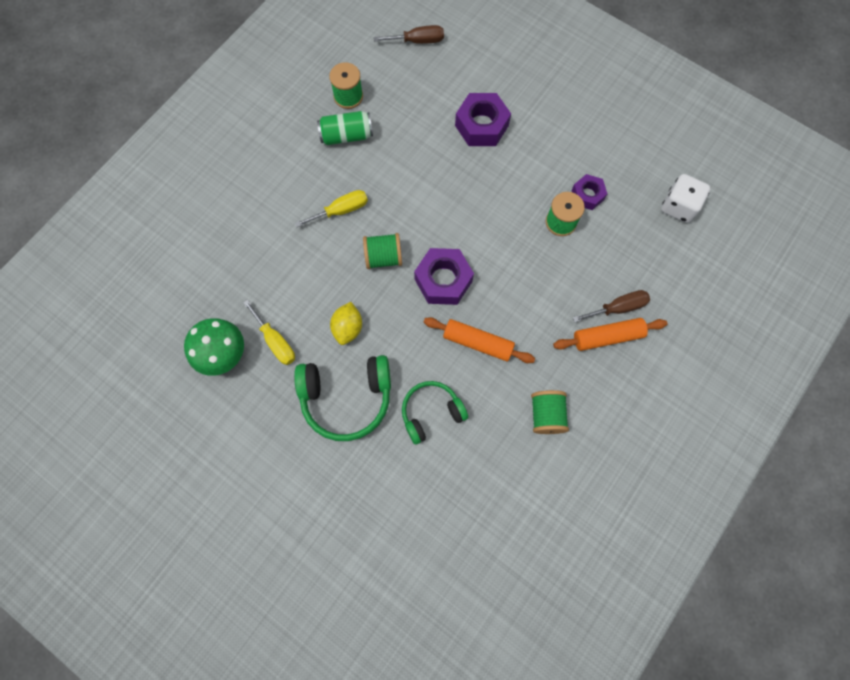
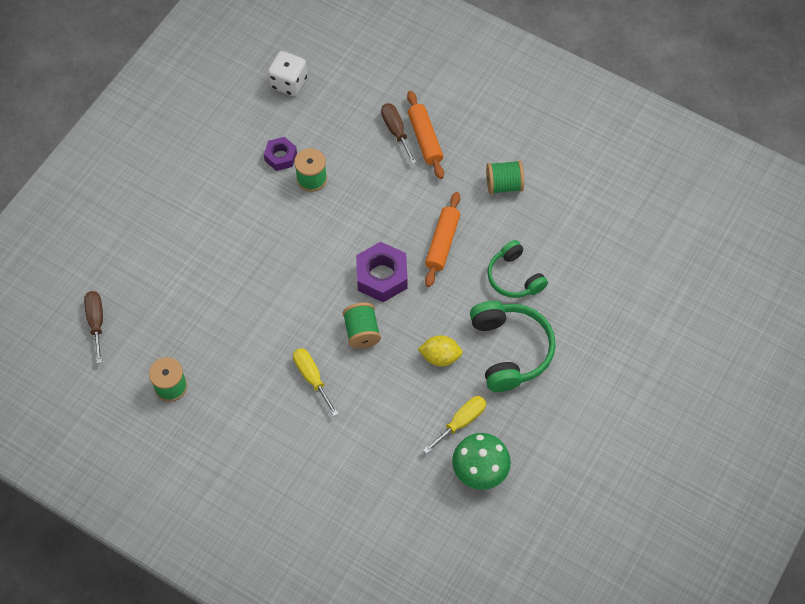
camera: 95 degrees left, 10 degrees down
green can [317,111,373,145] -> none
purple nut [455,93,511,146] -> none

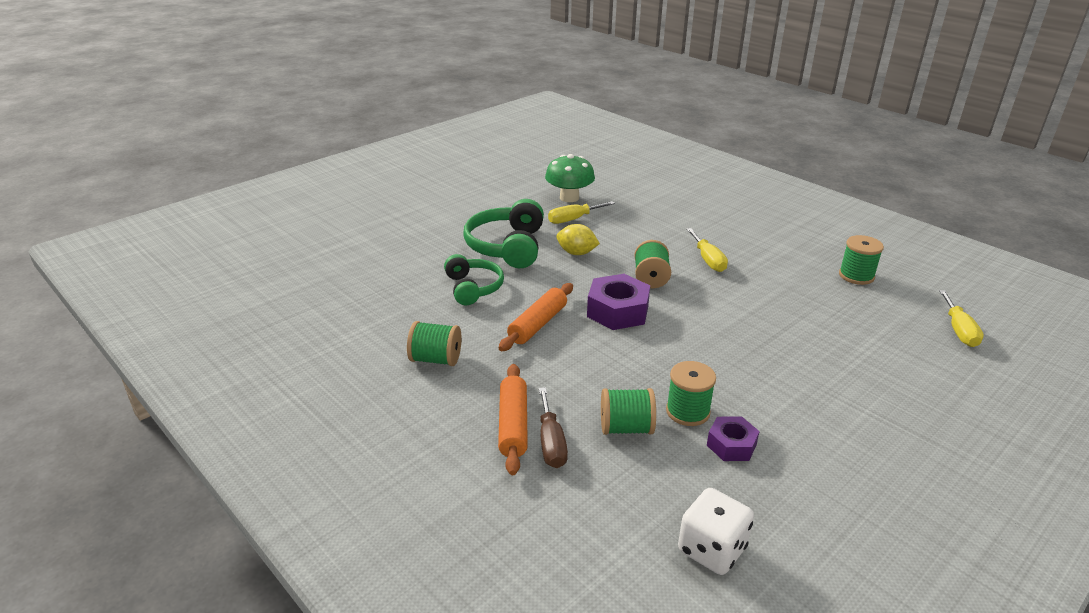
camera: 165 degrees left, 30 degrees down
brown screwdriver [84,291,103,364] -> yellow screwdriver [939,290,984,347]
none -> green spool [601,388,656,435]

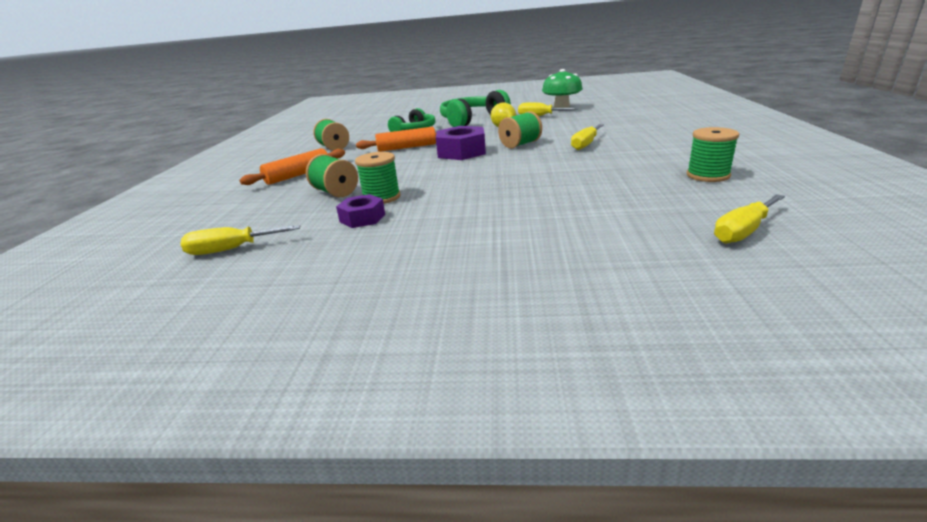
camera: 50 degrees right, 5 degrees down
brown screwdriver [539,387,568,468] -> none
white dice [678,488,754,575] -> yellow screwdriver [181,225,300,255]

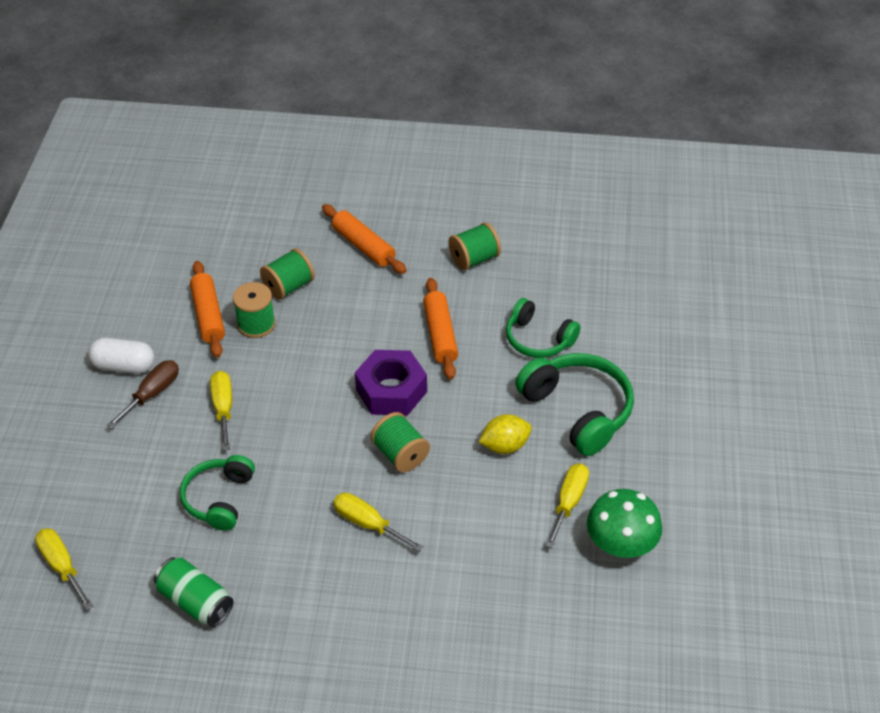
camera: 90 degrees right, 20 degrees up
yellow screwdriver [181,225,300,255] -> yellow screwdriver moved to [210,371,232,451]
purple nut [336,194,385,228] -> orange rolling pin [190,261,225,358]
green spool [687,127,739,182] -> green can [154,557,234,627]
none -> white capsule [88,338,155,374]
none -> brown screwdriver [106,360,179,429]
none -> green headphones [180,455,255,531]

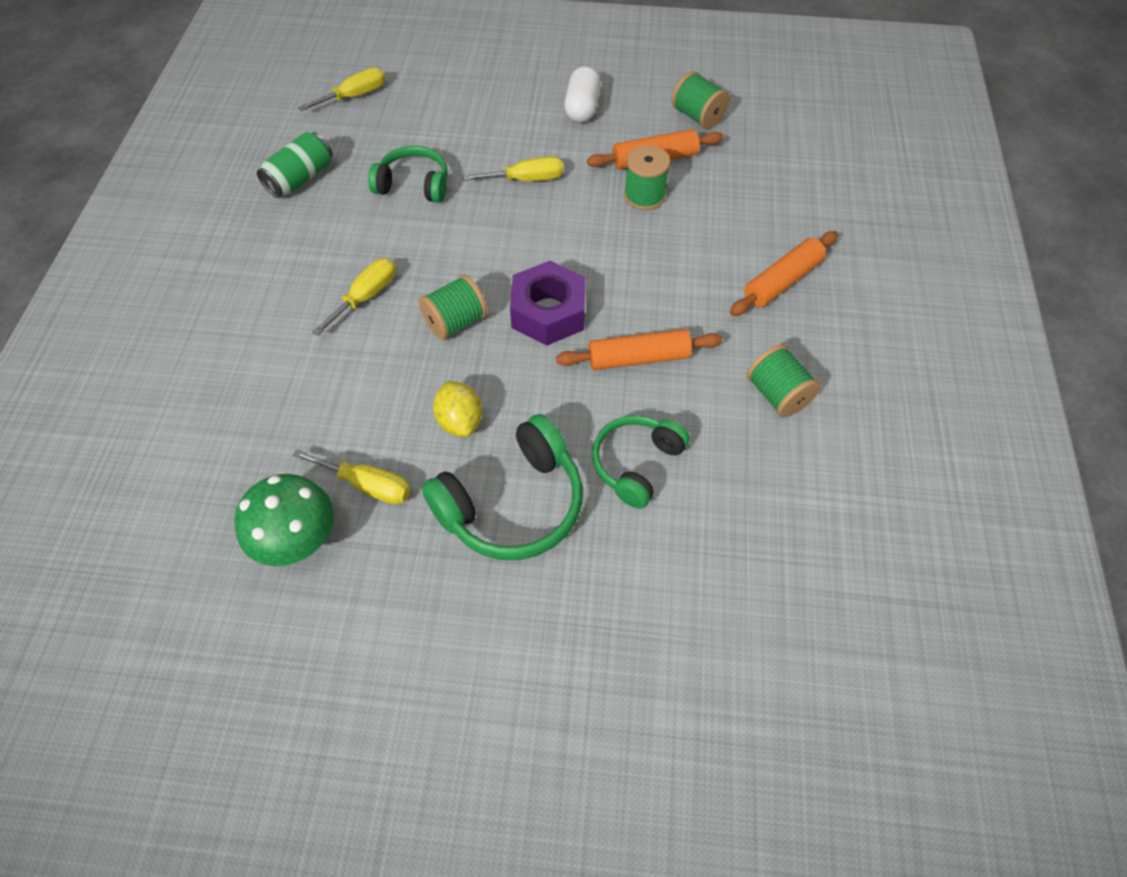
camera: 90 degrees right, 10 degrees up
brown screwdriver [106,360,179,429] -> none
green spool [260,248,315,300] -> green spool moved to [672,71,730,129]

